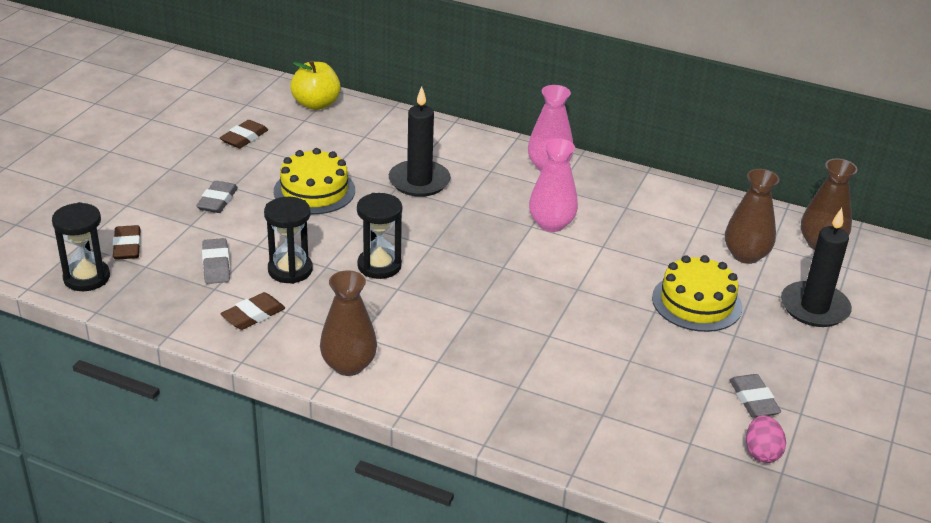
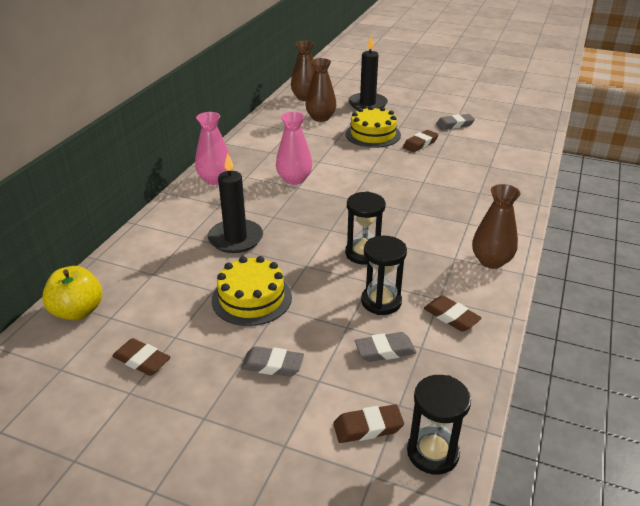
camera: 90 degrees left, 0 degrees up
pink egg [746,415,786,463] -> none
none -> brown eraser [403,130,438,152]

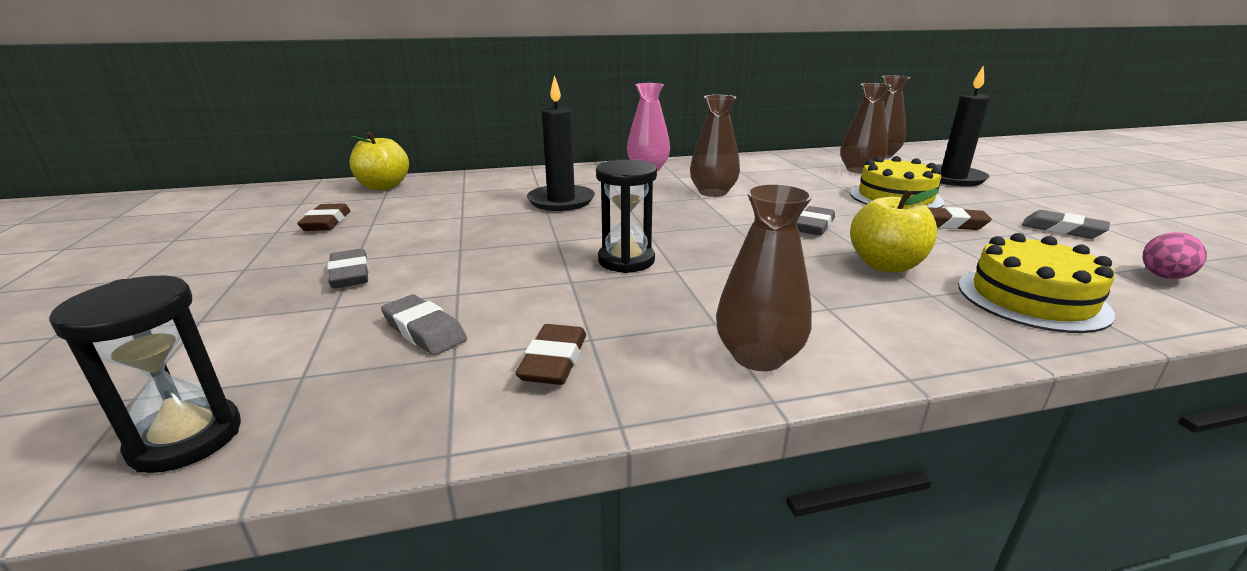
camera: 55 degrees right, 10 degrees down
yellow cake [212,256,292,326] -> yellow cake moved to [958,233,1115,333]
pink vase [276,112,312,185] -> brown vase [690,95,740,197]
brown eraser [333,404,404,443] -> none
black hourglass [361,235,407,315] -> none
none -> grey eraser [797,206,835,235]
none -> yellow apple [850,189,939,273]
none -> pink egg [1143,232,1207,279]

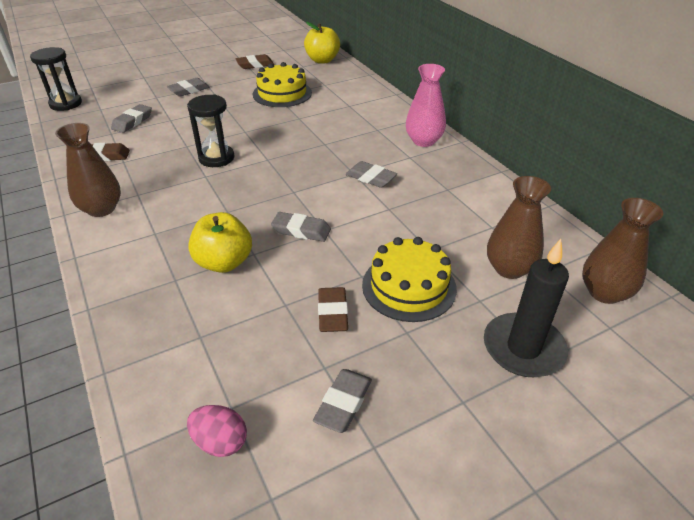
camera: 75 degrees right, 15 degrees up
black candle [527,75,595,211] -> none
brown vase [690,95,740,197] -> grey eraser [346,161,397,188]
yellow cake [958,233,1115,333] -> yellow cake moved to [253,62,312,107]

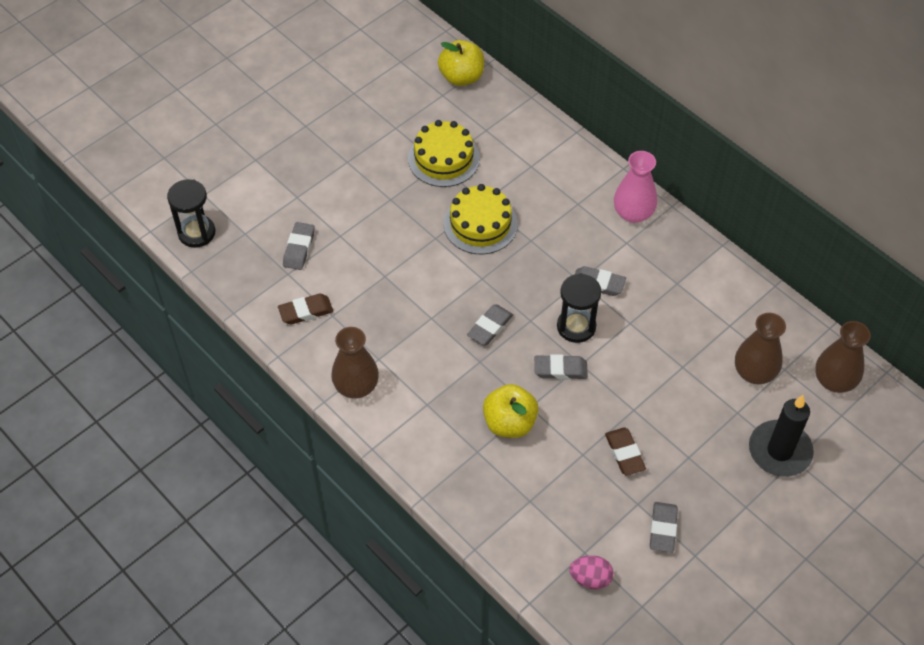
camera: 15 degrees left, 15 degrees up
grey eraser [167,78,210,97] -> grey eraser moved to [467,304,513,345]
black hourglass [187,94,234,167] -> black hourglass moved to [557,273,601,343]
brown eraser [236,54,274,69] -> none
yellow cake [362,237,457,322] -> yellow cake moved to [444,184,518,254]

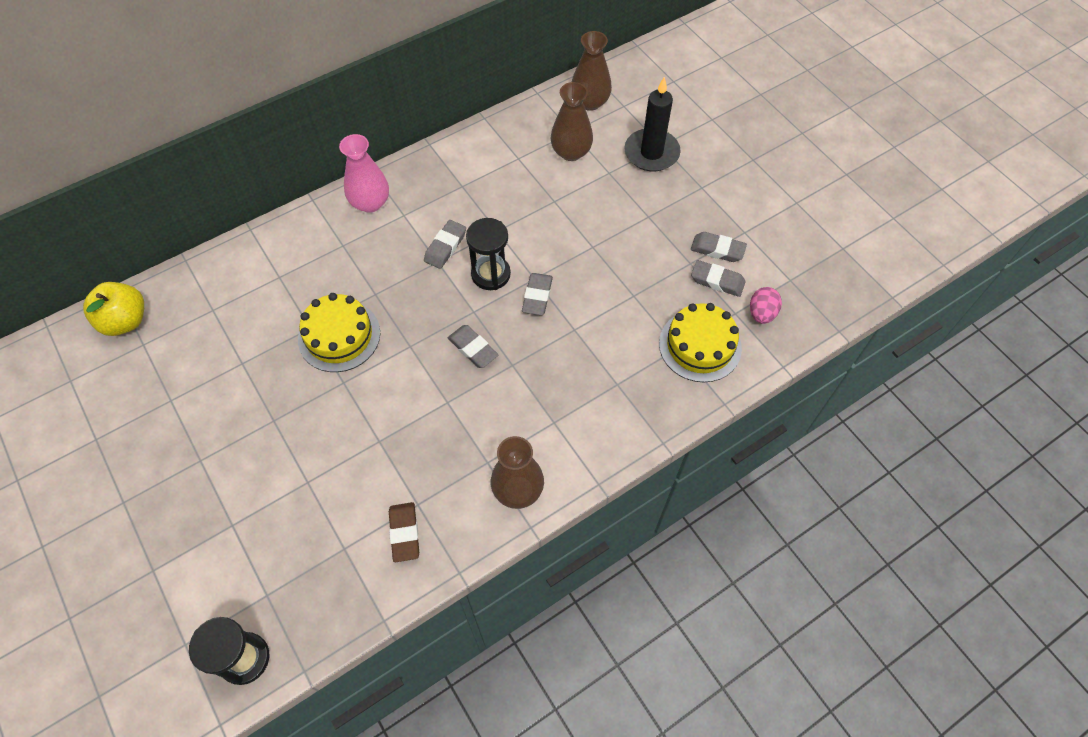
camera: 80 degrees left, 5 degrees up
grey eraser [283,222,315,270] -> grey eraser moved to [691,260,746,297]
yellow cake [408,120,480,187] -> yellow cake moved to [659,303,742,382]
yellow apple [483,384,539,438] -> none
brown eraser [605,428,646,475] -> none

